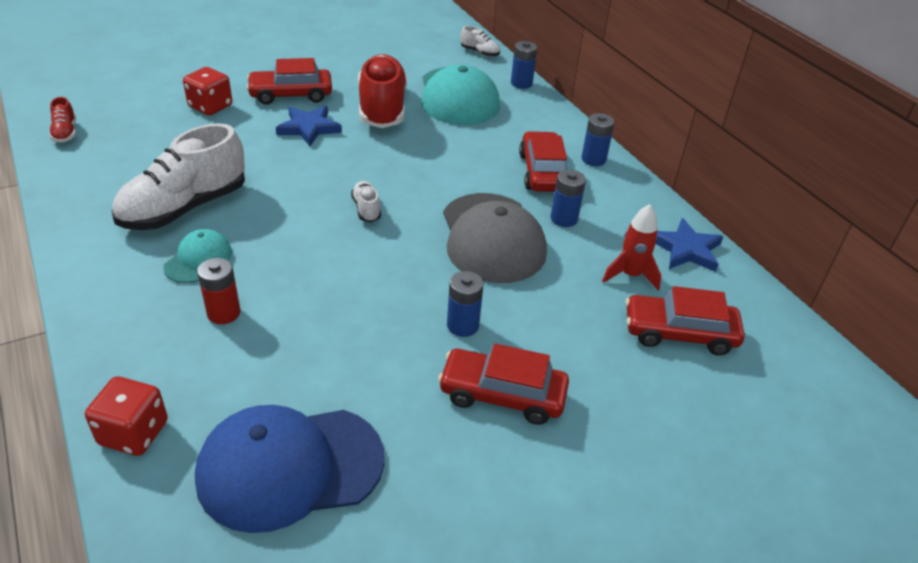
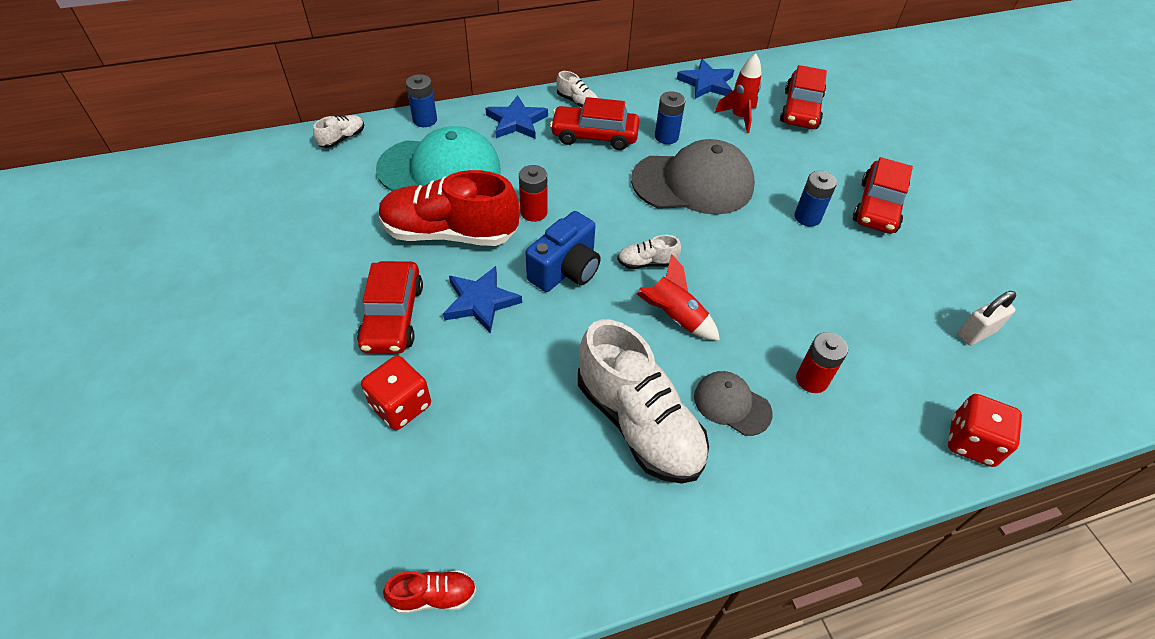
camera: 80 degrees left, 10 degrees up
turquoise cap [163,229,232,283] -> grey cap [694,371,773,436]
blue cap [195,405,384,533] -> white padlock [957,291,1016,345]
blue battery [582,113,615,166] -> white shoe [557,71,598,108]
none -> blue star [485,95,548,139]
none -> red battery [519,165,547,222]
none -> blue camera [526,211,600,292]
none -> red rocket [637,254,720,341]

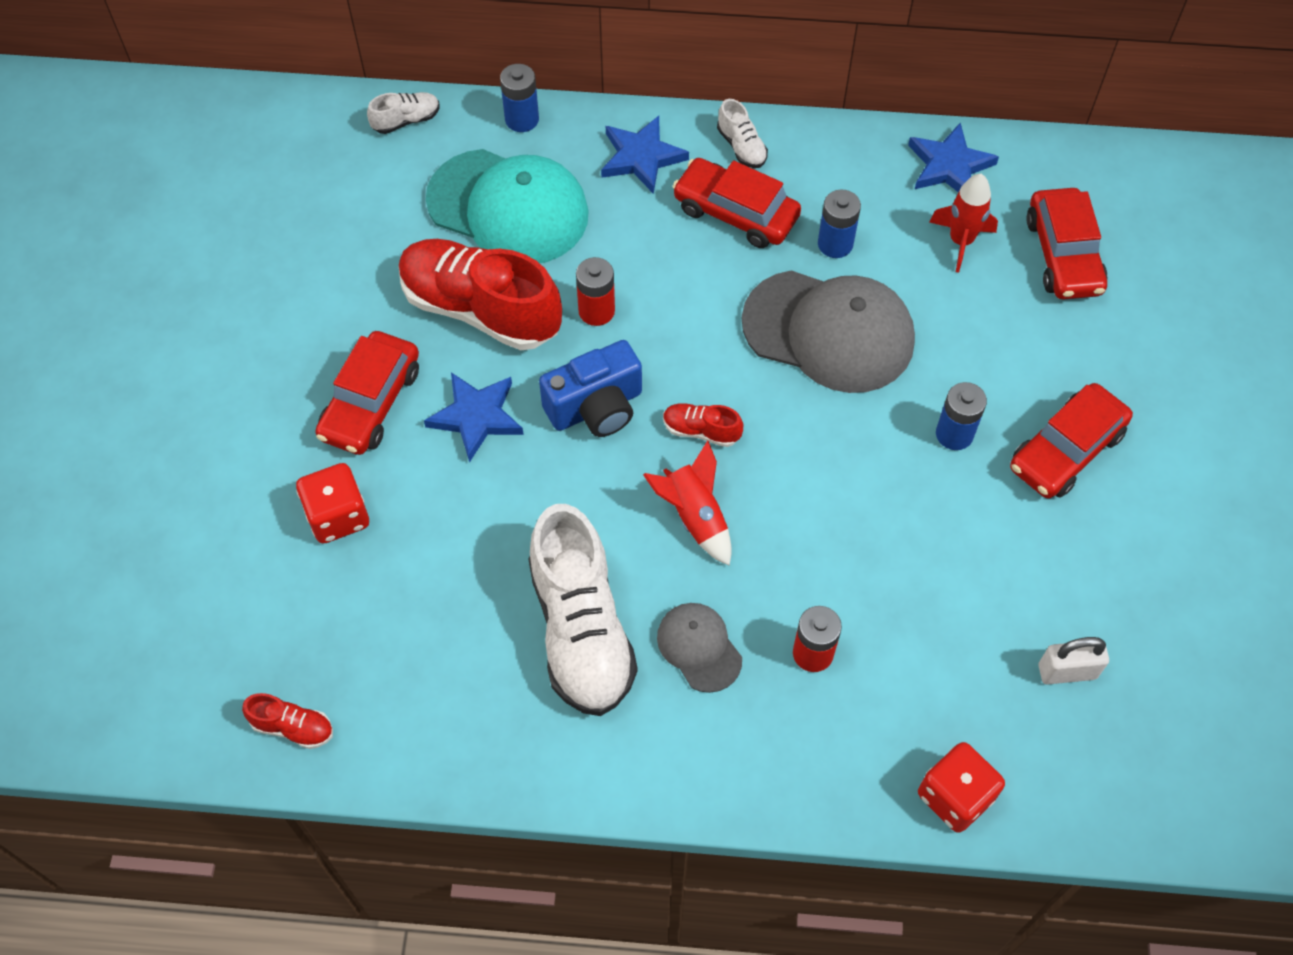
camera: 25 degrees right, 10 degrees up
white shoe [617,235,681,269] -> red shoe [663,403,743,447]
red car [780,65,827,129] -> red car turned 45 degrees counterclockwise [1026,188,1108,299]

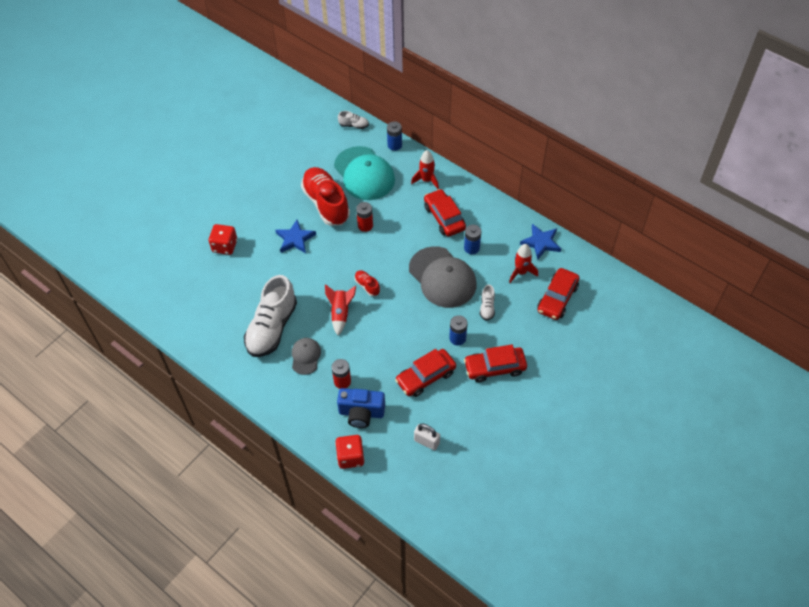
camera: 35 degrees right, 5 degrees down
red shoe [242,693,333,749] -> none
red car [315,331,419,455] -> red car moved to [395,349,456,397]
blue camera [539,340,642,437] -> blue camera moved to [337,388,385,428]
blue star [601,116,689,194] -> red rocket [411,150,439,189]
white shoe [717,99,768,168] -> white shoe moved to [480,285,495,321]

